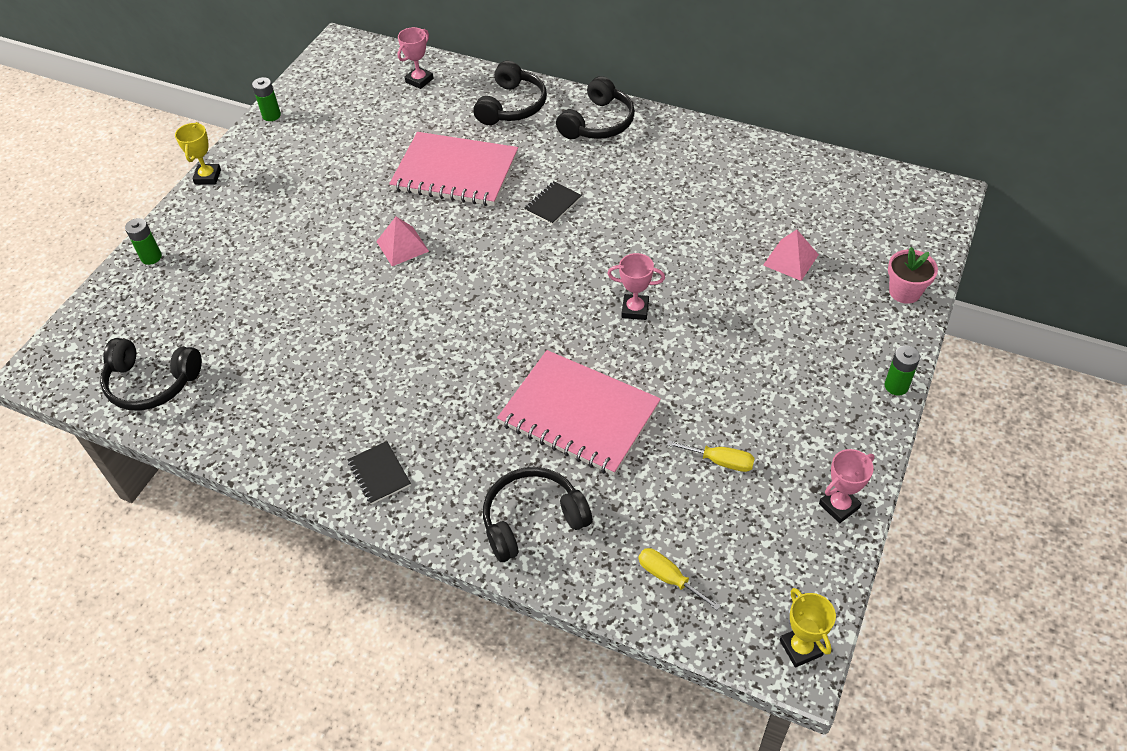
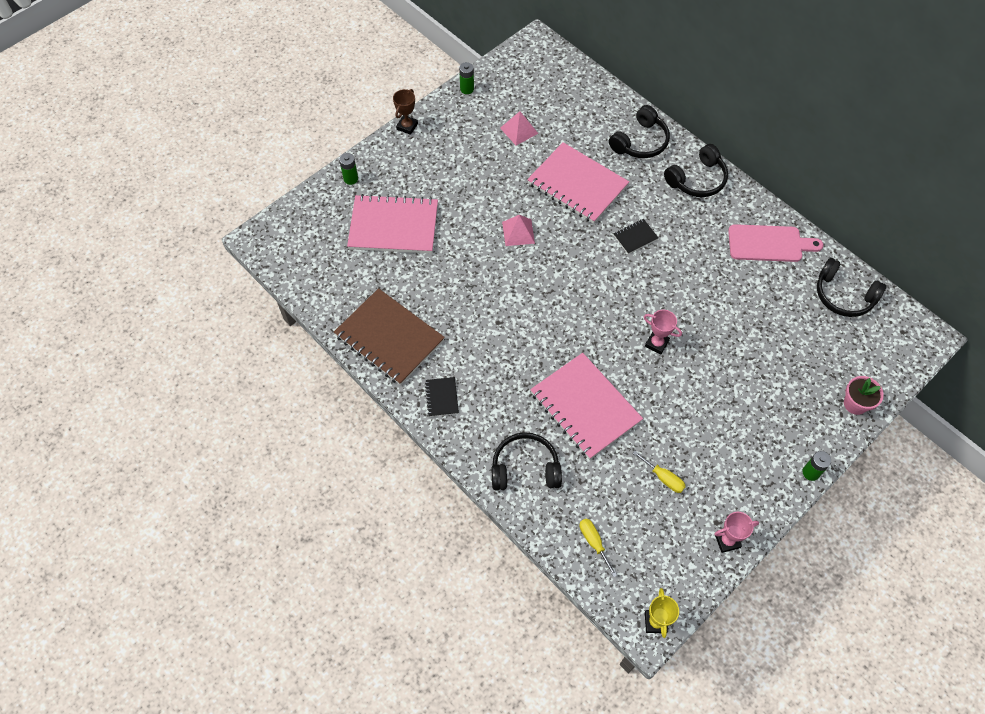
camera: 20 degrees right, 10 degrees up
black headphones [100,338,202,411] -> black headphones moved to [817,258,887,317]
yellow trophy [175,122,221,184] -> brown trophy [393,89,418,135]
pink trophy [398,27,434,89] -> none
pink pyramid [763,229,819,281] -> pink pyramid moved to [500,111,538,145]
none -> brown notebook [334,288,445,385]
none -> pink notebook [347,194,438,254]
none -> pink cutting board [728,224,823,262]

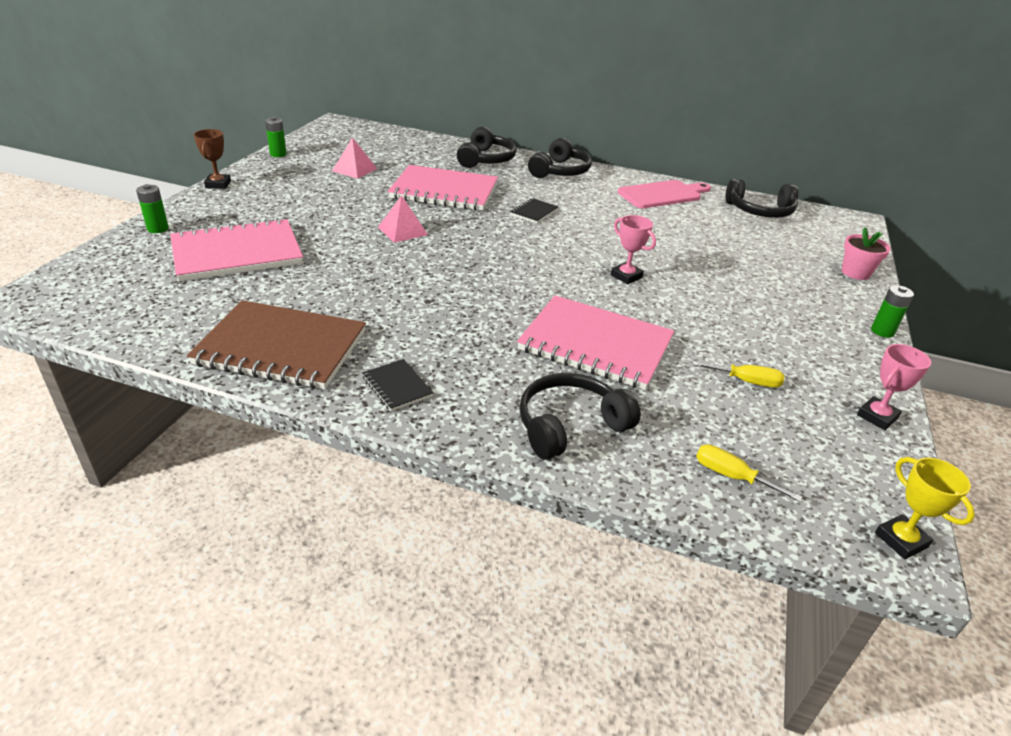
camera: 30 degrees left, 25 degrees down
pink trophy [644,310,682,354] -> pink trophy turned 45 degrees clockwise [611,215,656,284]

